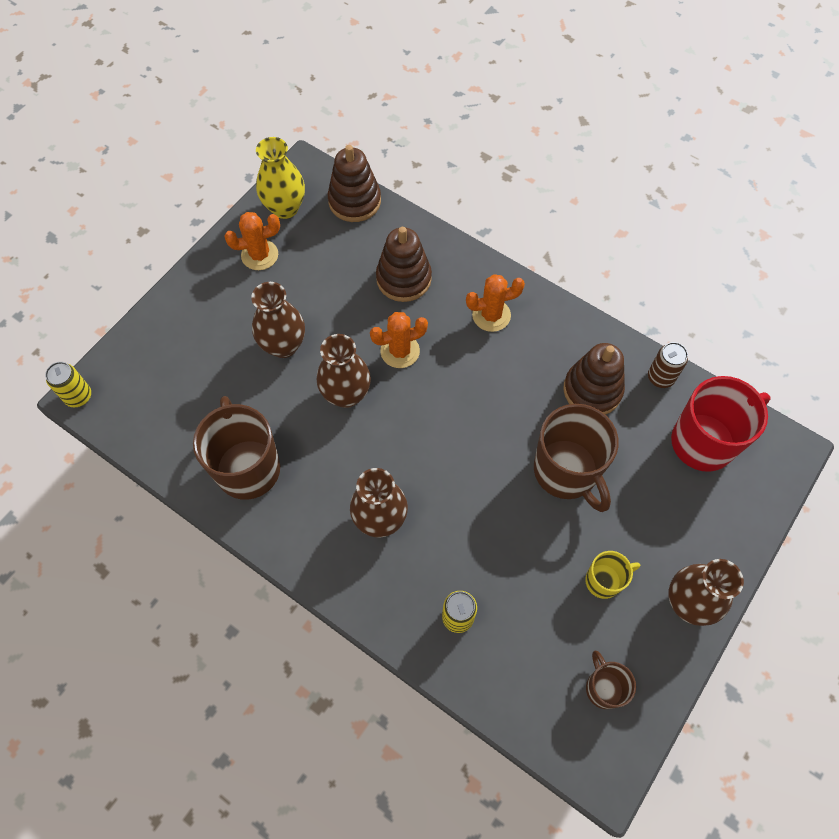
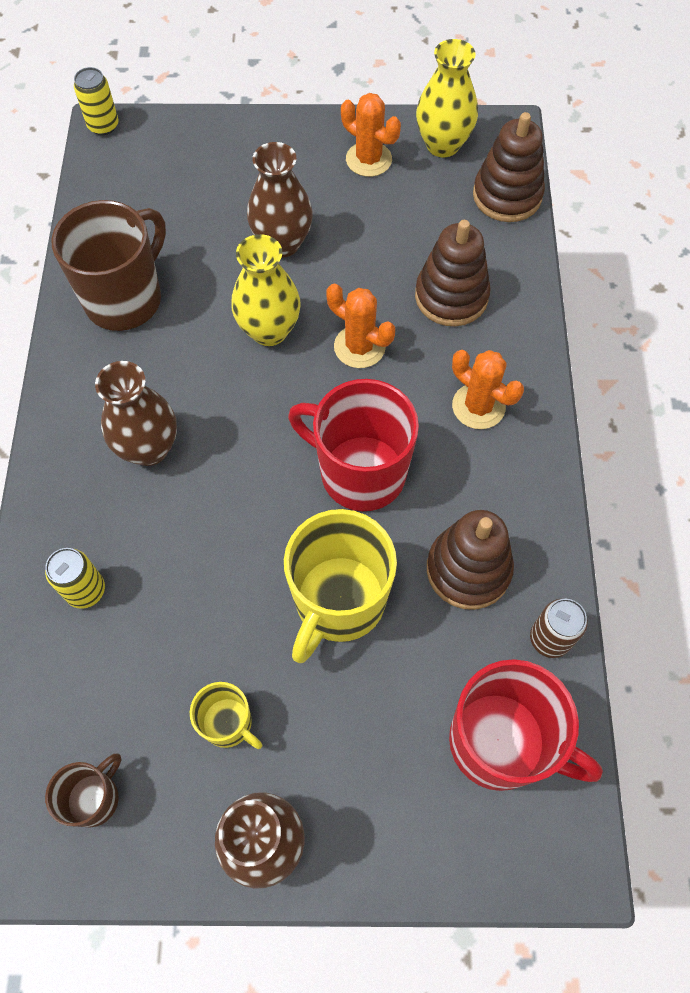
camera: 55 degrees right, 0 degrees up
brown vase [317,334,371,408] -> yellow vase [231,234,301,346]
brown mug [534,404,619,512] -> yellow mug [284,509,397,663]
none -> red mug [288,379,419,511]

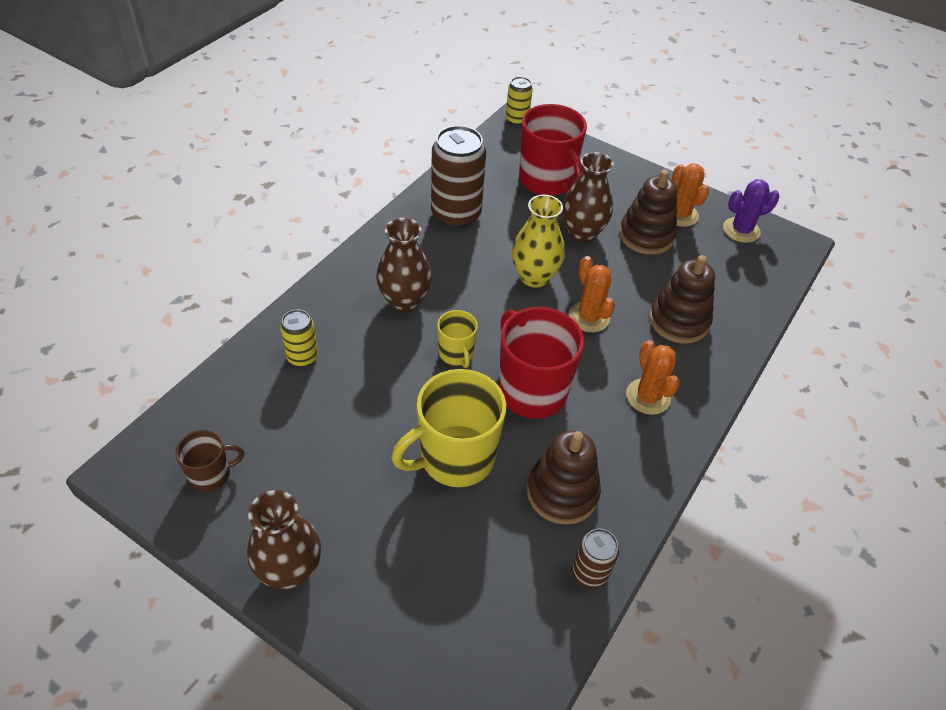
camera: 30 degrees right, 15 degrees down
brown mug [52,200,166,331] -> brown can [431,125,486,228]
yellow mug [190,682,262,749] -> yellow mug moved to [437,310,478,368]
yellow vase [416,39,478,157] -> purple cactus [723,179,779,243]
red mug [449,659,603,791] -> red mug moved to [519,104,587,196]
brown stacking toy [473,112,545,222] -> brown stacking toy moved to [619,170,677,255]

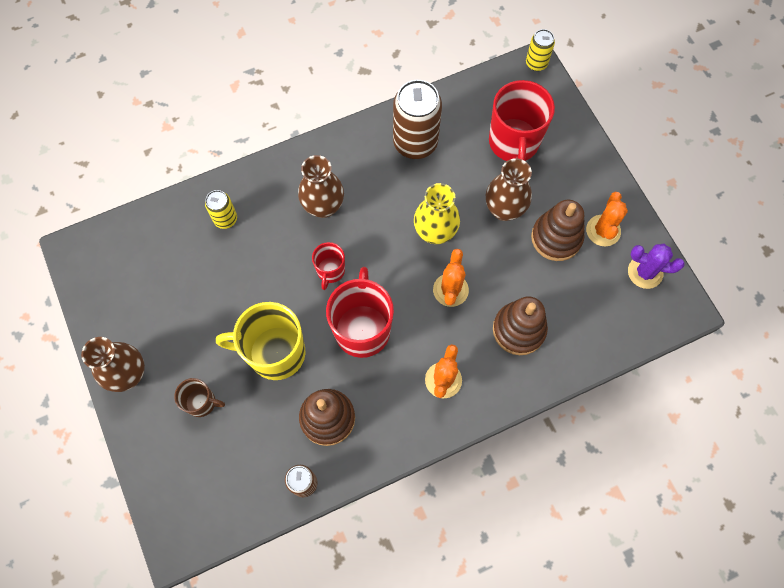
camera: 35 degrees right, 20 degrees up
brown mug [175,430,244,492] -> brown mug moved to [174,378,225,417]
yellow mug [437,310,478,368] -> red mug [312,242,345,290]

